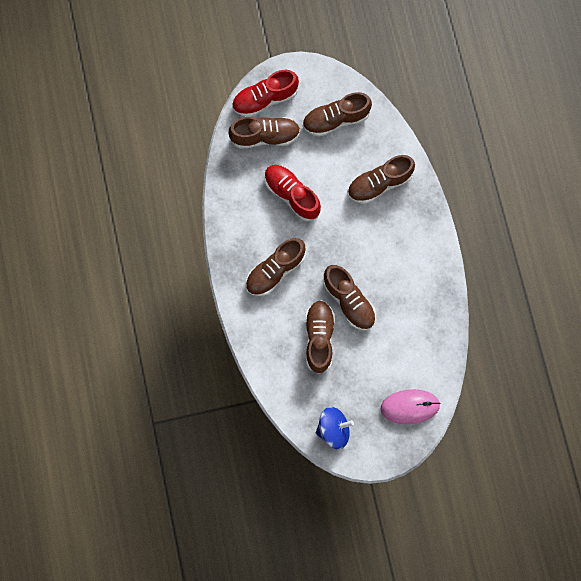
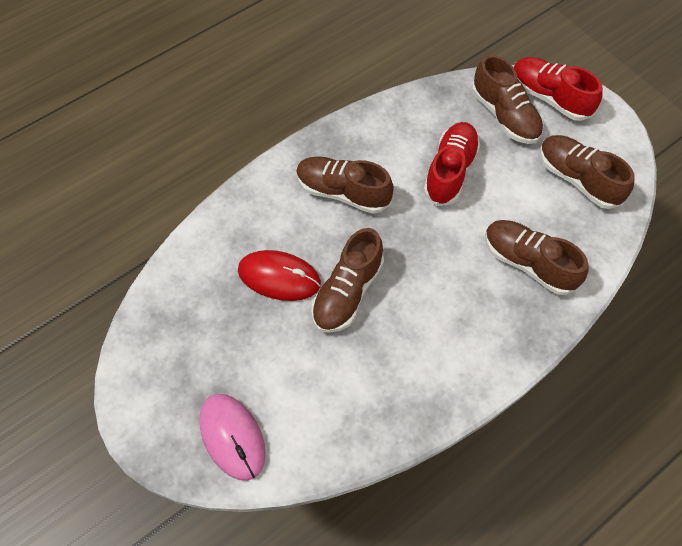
camera: 65 degrees right, 15 degrees down
brown shoe [305,300,335,374] -> red mouse [238,250,321,301]
blue spinning top [316,407,354,450] -> none

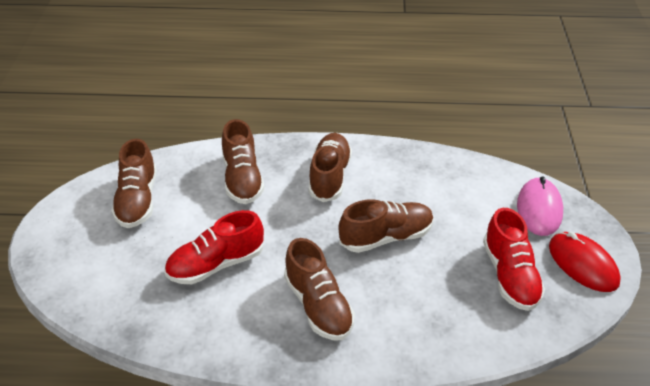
camera: 140 degrees left, 20 degrees down
red mouse [238,250,321,301] -> red mouse moved to [549,232,621,292]
brown shoe [472,55,544,144] -> brown shoe moved to [309,133,352,202]
red shoe [514,57,603,121] -> red shoe moved to [483,208,545,311]

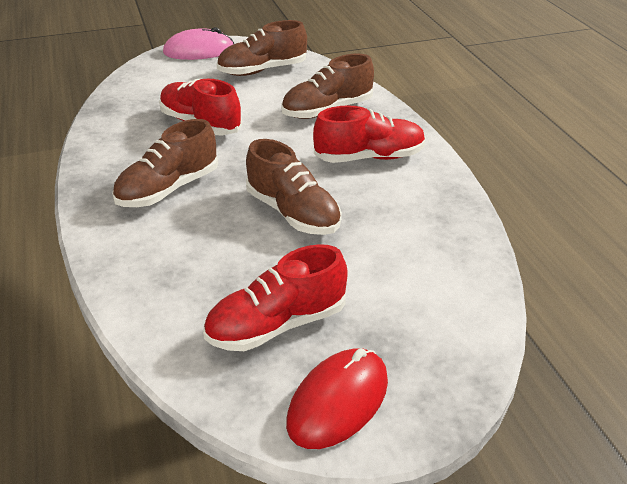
camera: 70 degrees right, 5 degrees down
brown shoe [309,133,352,202] -> red shoe [313,105,426,163]
pink mouse [517,177,563,236] -> pink mouse moved to [163,27,235,60]

